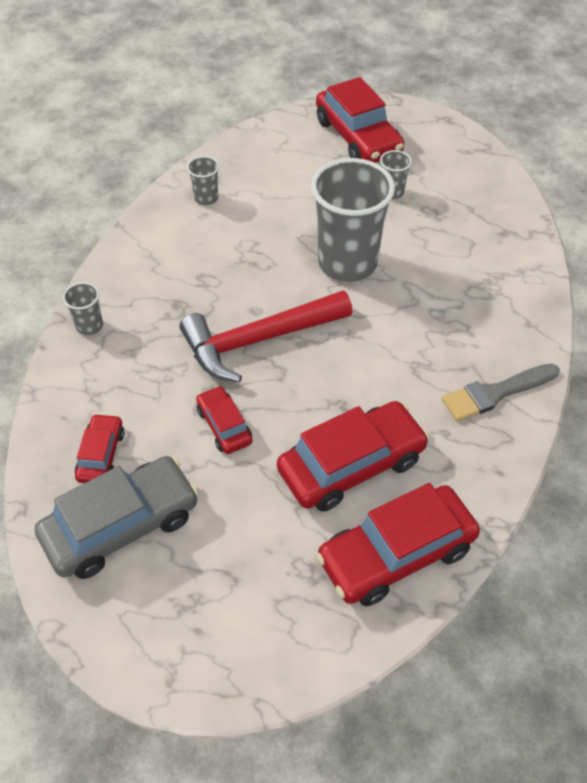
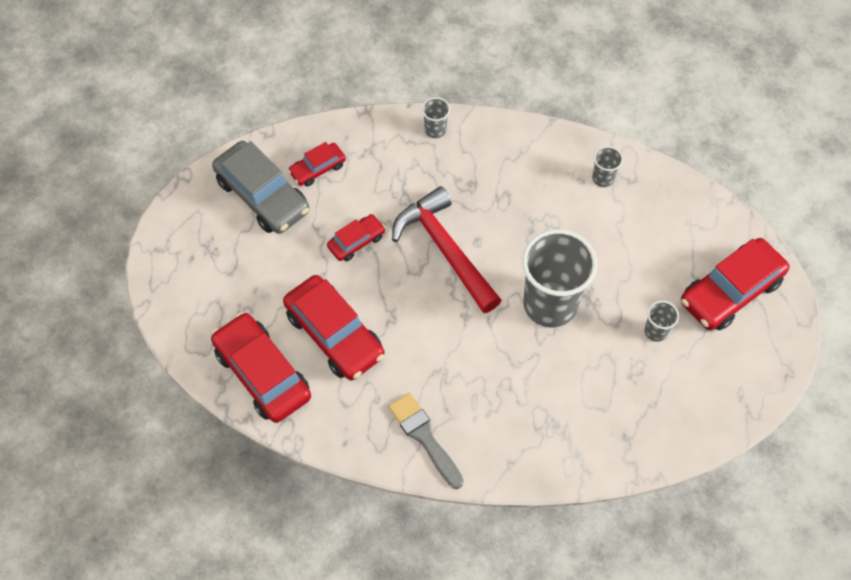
camera: 80 degrees right, 10 degrees up
red car [75,414,124,483] -> red car turned 150 degrees clockwise [288,142,346,187]

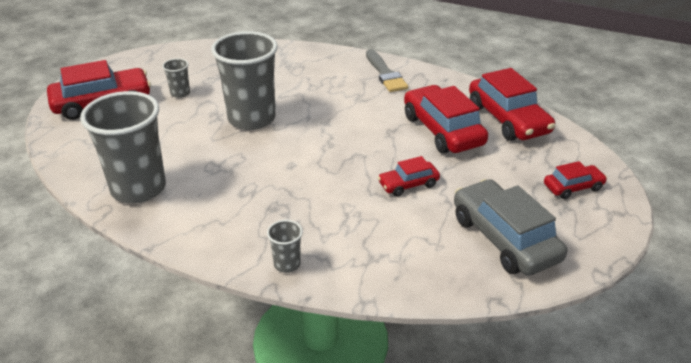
camera: 165 degrees left, 25 degrees down
red car [288,142,346,187] -> red car moved to [544,161,607,199]
red hammer [392,186,501,313] -> none
grey cup [592,146,623,187] -> grey cup [80,91,166,203], size x2.32

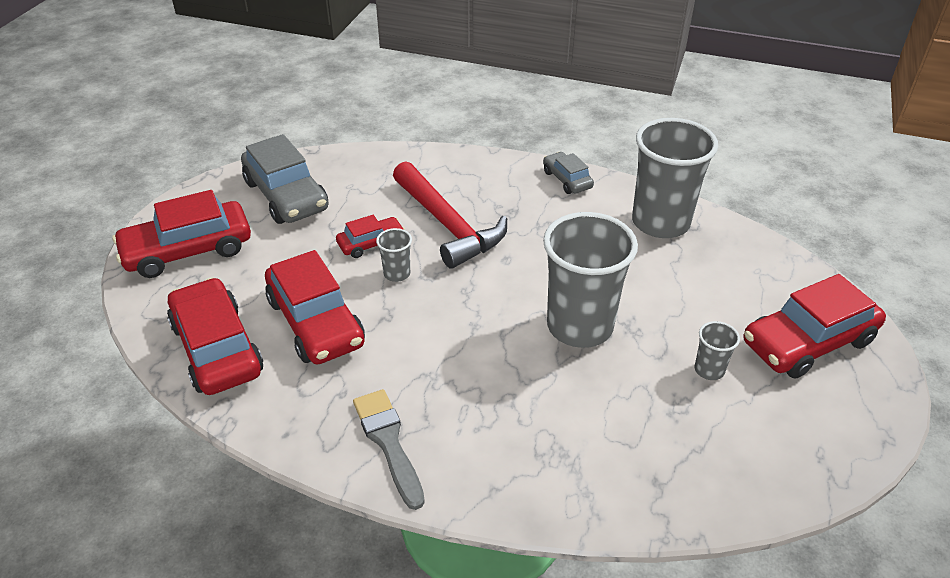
camera: 175 degrees right, 5 degrees up
grey cup [267,220,303,273] -> grey cup moved to [376,228,412,282]
red car [544,161,607,199] -> red car [112,190,251,278], size x1.89
none -> red hammer [393,161,507,269]
none -> grey car [543,152,594,194]

